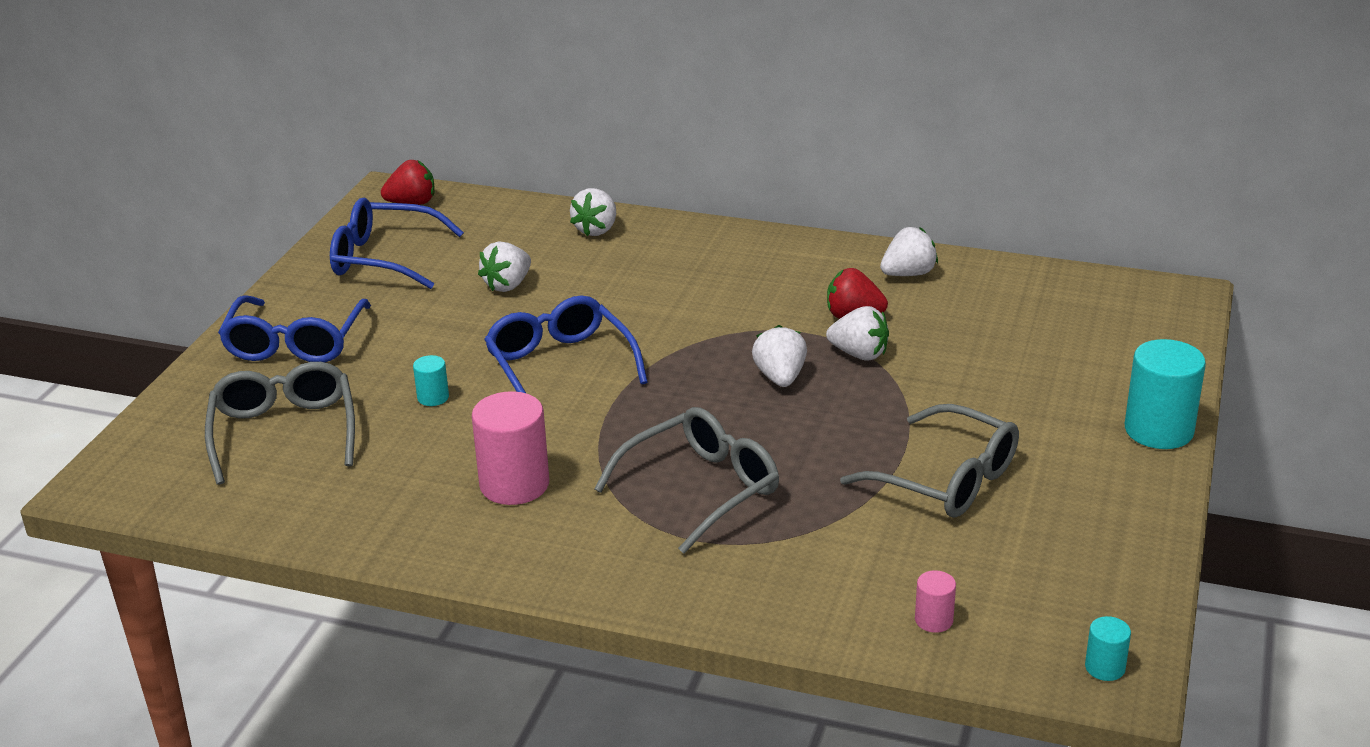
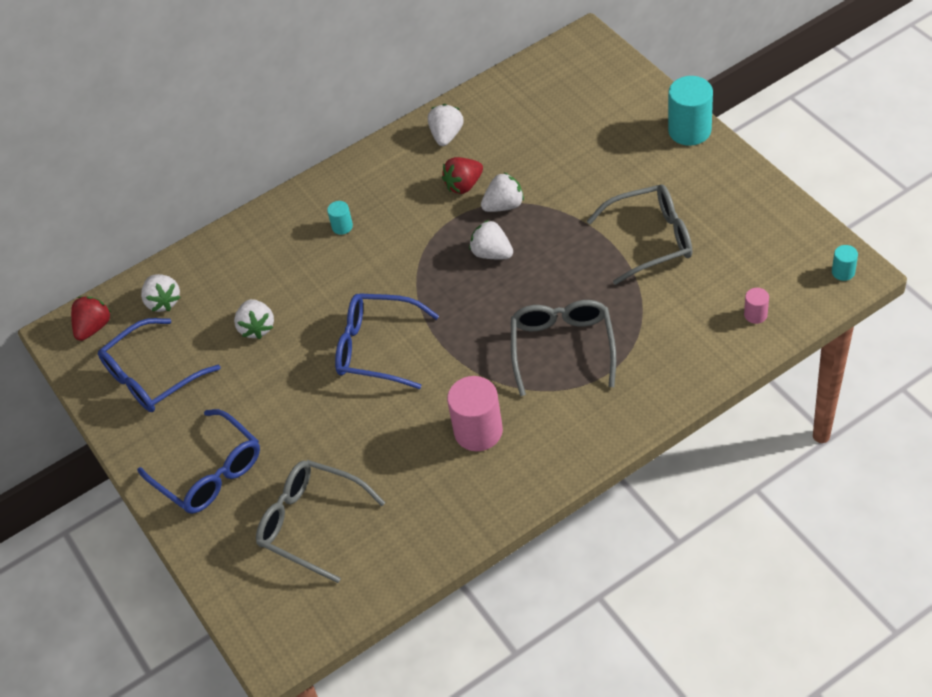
camera: 45 degrees left, 20 degrees up
turquoise cylinder [413,355,449,406] -> turquoise cylinder moved to [327,201,353,235]
white strawberry [570,188,616,236] -> white strawberry moved to [141,274,180,312]

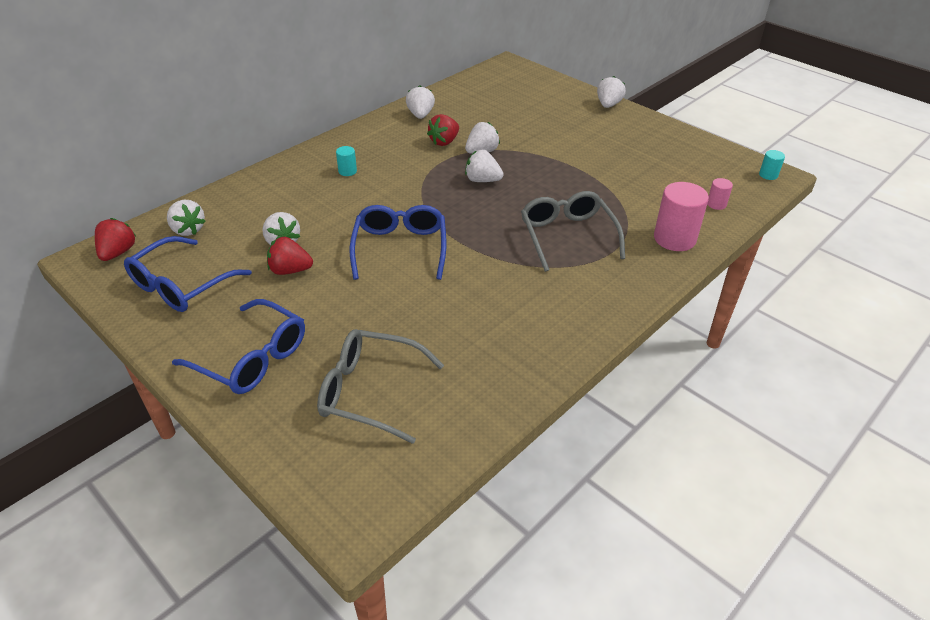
camera: 20 degrees left, 10 degrees down
blue glasses [335,293,439,389] -> blue glasses turned 90 degrees clockwise [350,205,446,280]
pink cylinder [447,376,503,451] -> pink cylinder moved to [654,182,709,251]
grey glasses [587,184,692,285] -> none
turquoise cylinder [668,76,713,146] -> white strawberry [597,76,626,108]
none -> red strawberry [267,237,313,275]

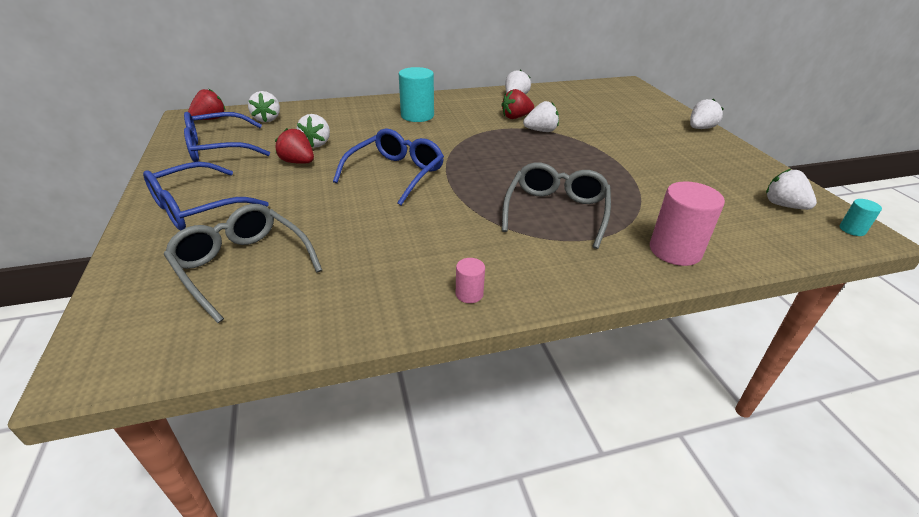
camera: 30 degrees right, 5 degrees down
blue glasses [172,299,305,394] -> blue glasses turned 75 degrees clockwise [143,162,269,230]
turquoise cylinder [336,146,357,176] -> turquoise cylinder [399,67,434,122], size x2.05
white strawberry [465,150,504,182] -> white strawberry moved to [766,169,817,210]
pink cylinder [707,178,733,210] -> pink cylinder moved to [456,258,485,303]

